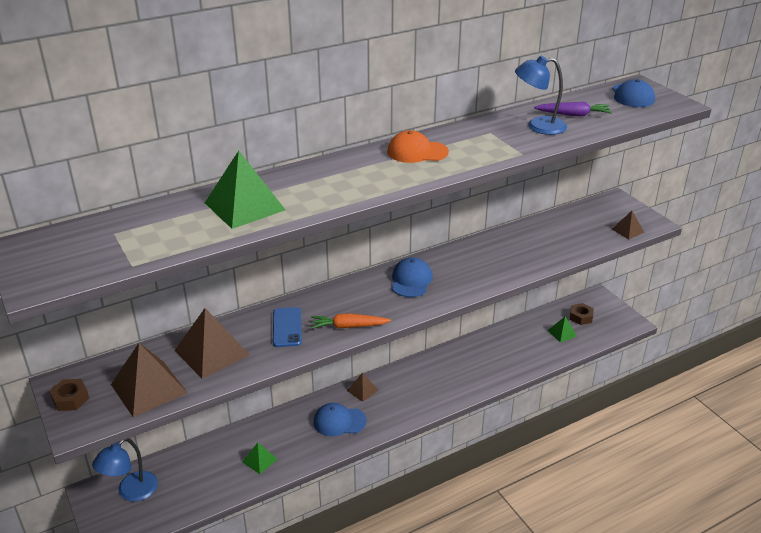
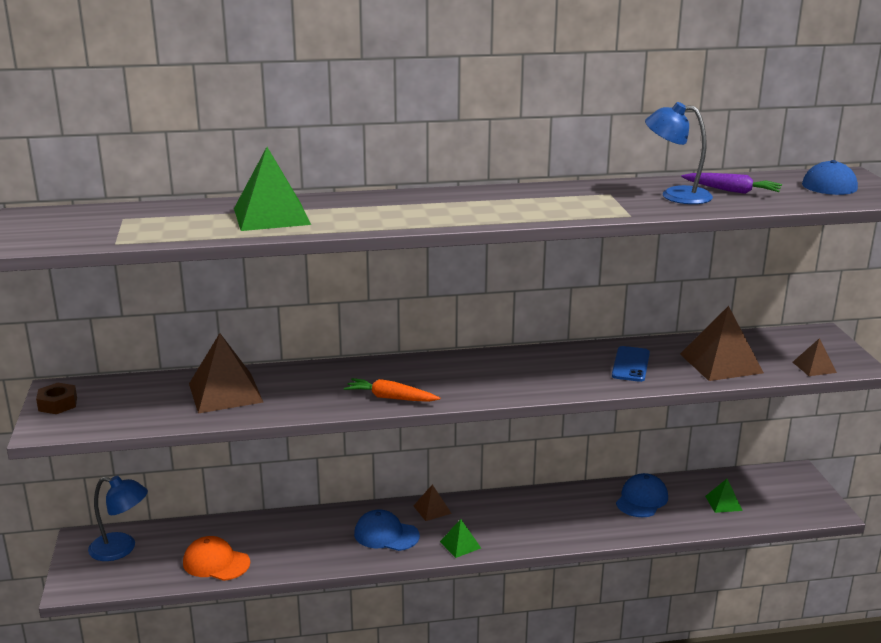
camera: 20 degrees right, 10 degrees down
blue lamp [92,438,158,501] -> blue lamp turned 135 degrees counterclockwise [88,476,148,561]
brown pyramid [111,343,187,417] -> brown pyramid moved to [680,306,764,381]
green pyramid [243,443,277,474] -> green pyramid moved to [440,519,481,558]
blue phone [273,307,302,347] -> blue phone moved to [612,346,650,382]
orange cap [387,130,449,163] -> orange cap moved to [183,536,250,581]
blue cap [392,257,432,297] -> blue cap moved to [616,473,668,517]
brown nut [570,303,594,325] -> none

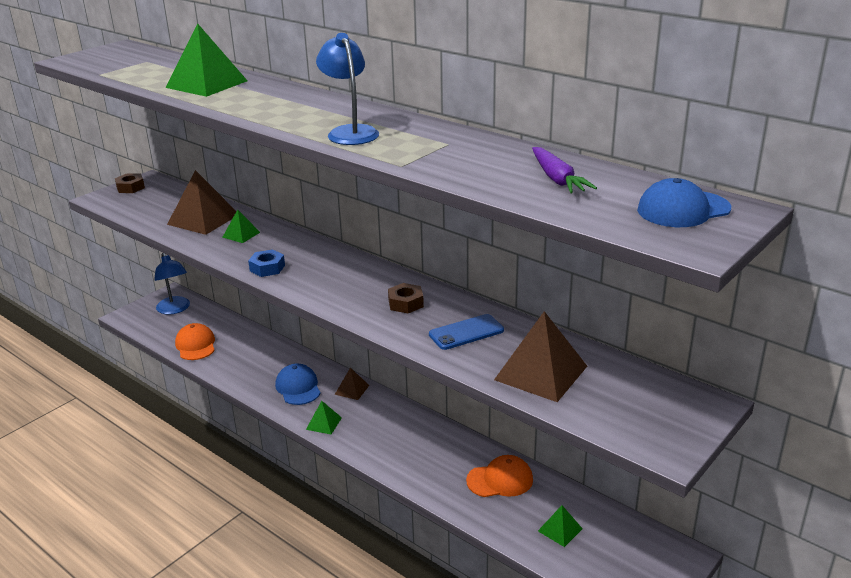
camera: 50 degrees right, 5 degrees up
orange carrot [344,378,440,402] -> blue nut [248,249,285,277]
blue cap [616,473,668,517] -> orange cap [466,455,533,497]
blue lamp [645,102,713,204] -> blue lamp moved to [316,33,379,145]
brown pyramid [793,338,837,376] -> none
none -> green pyramid [222,210,260,243]
none -> brown nut [388,283,424,313]

